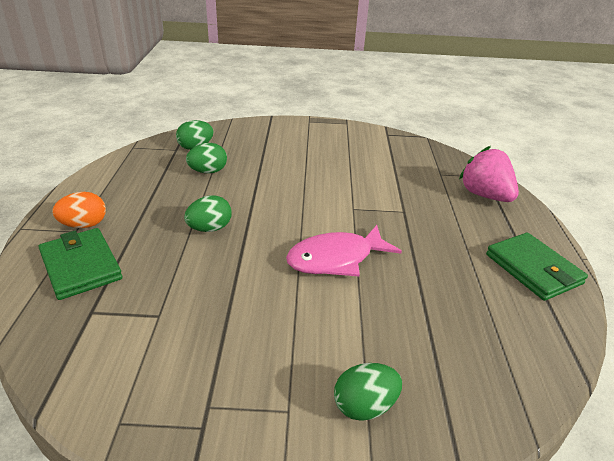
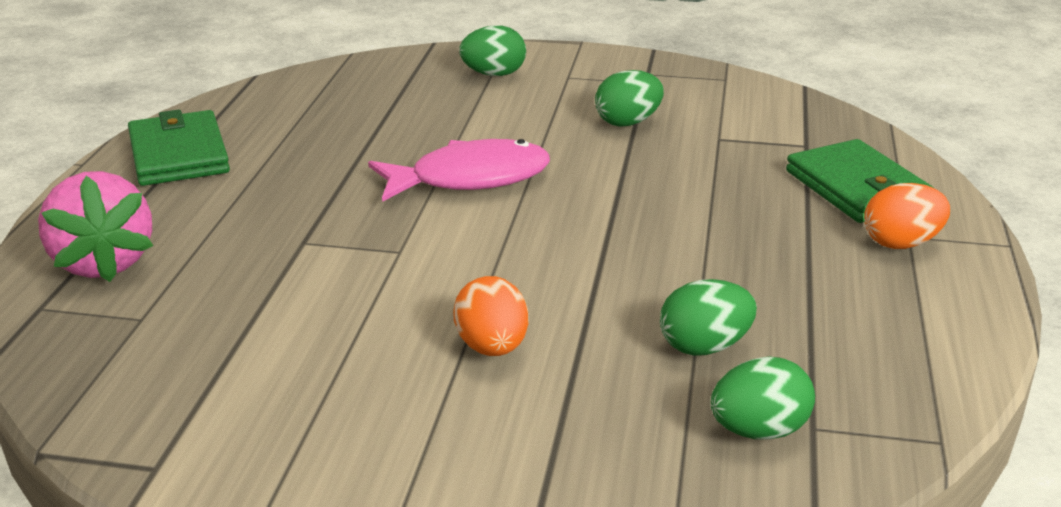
camera: 170 degrees left, 5 degrees down
green egg [184,195,232,232] -> green egg moved to [595,70,664,126]
none -> orange egg [453,276,529,356]

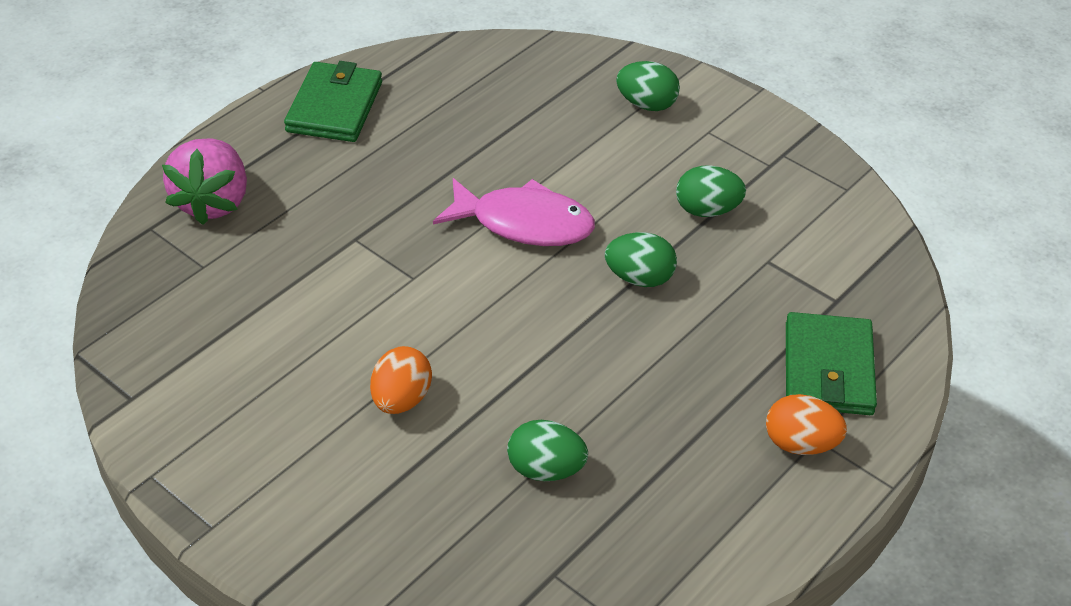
camera: 30 degrees right, 15 degrees up
green egg [711,356,815,440] -> green egg moved to [605,232,677,287]

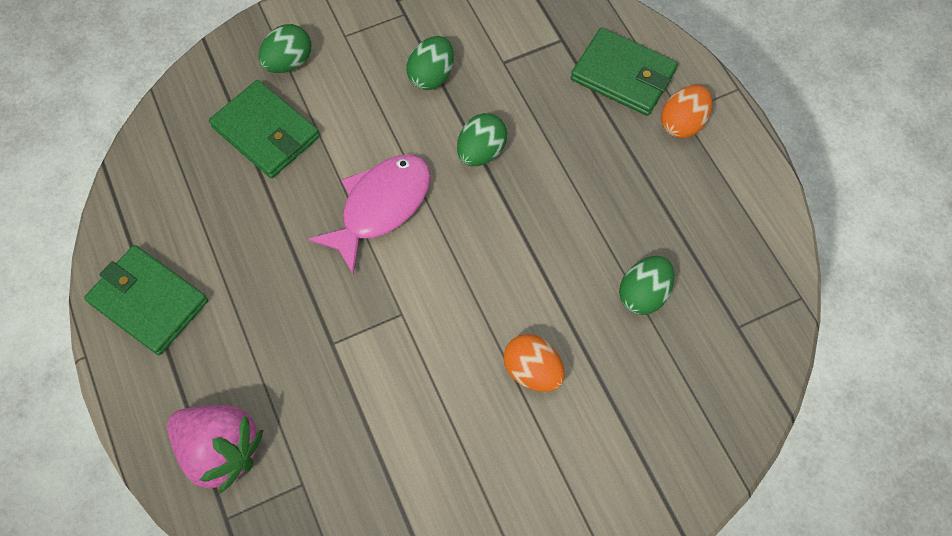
camera: 65 degrees left, 20 degrees up
none -> green wallet [209,80,320,178]

